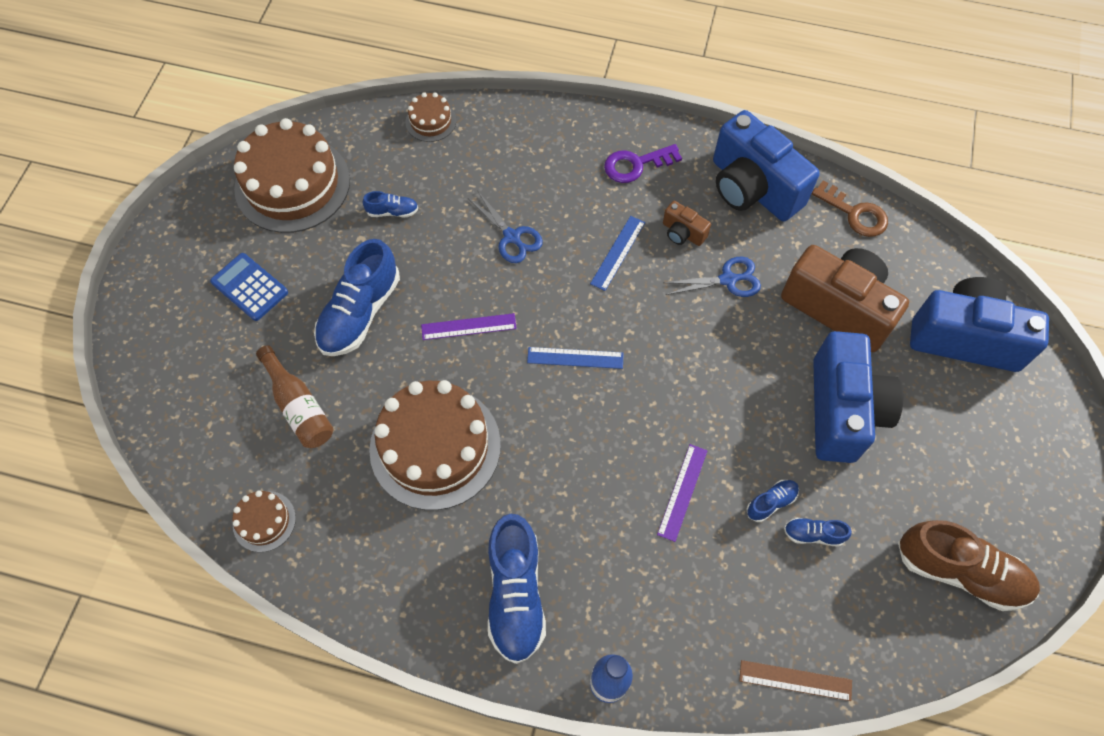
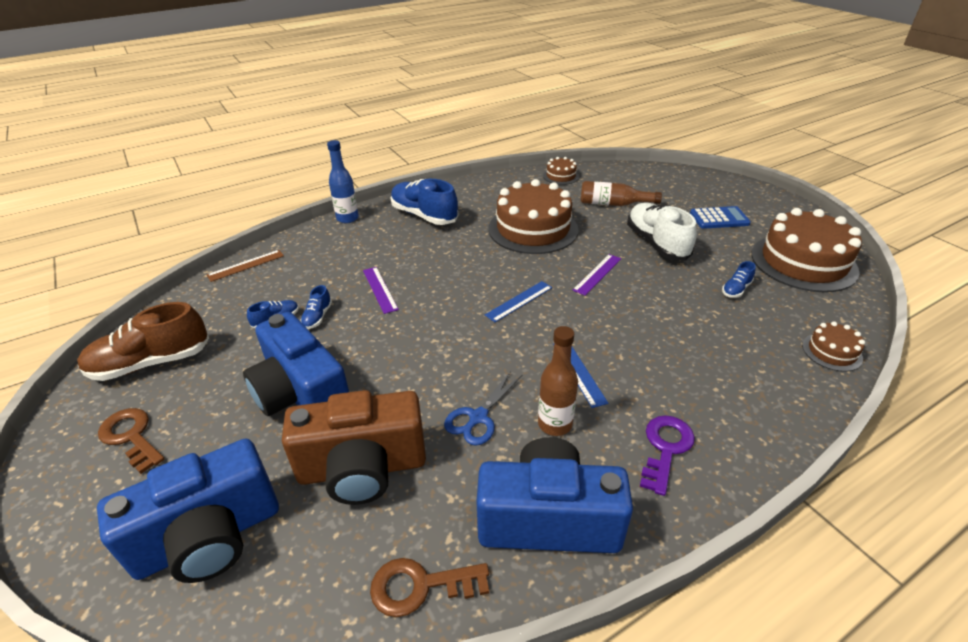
camera: 135 degrees right, 25 degrees down
blue shoe [314,239,400,356] -> white shoe [627,203,697,260]
blue scissors [468,192,543,263] -> none
brown camera [663,201,711,246] -> brown bottle [538,326,578,436]
none -> brown key [98,408,164,474]

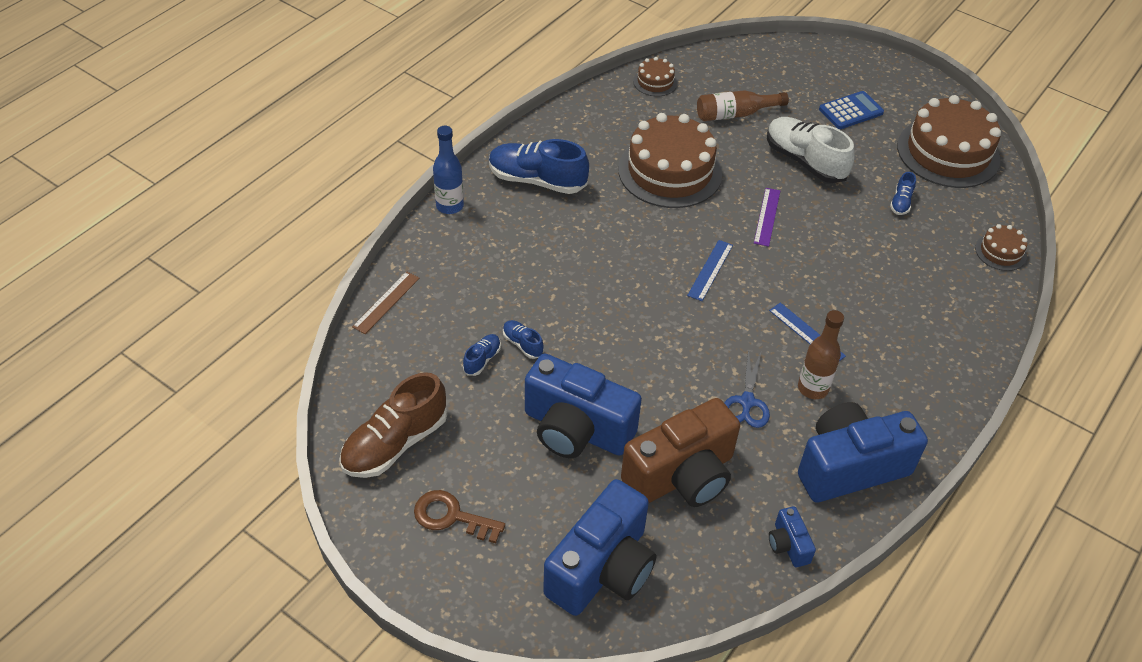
camera: 25 degrees left, 10 degrees up
blue shoe [300,285,332,329] -> blue shoe turned 150 degrees clockwise [503,320,544,359]
purple ruler [363,267,399,314] -> none
brown key [370,558,489,617] -> blue camera [769,506,816,567]
purple key [640,415,695,496] -> none

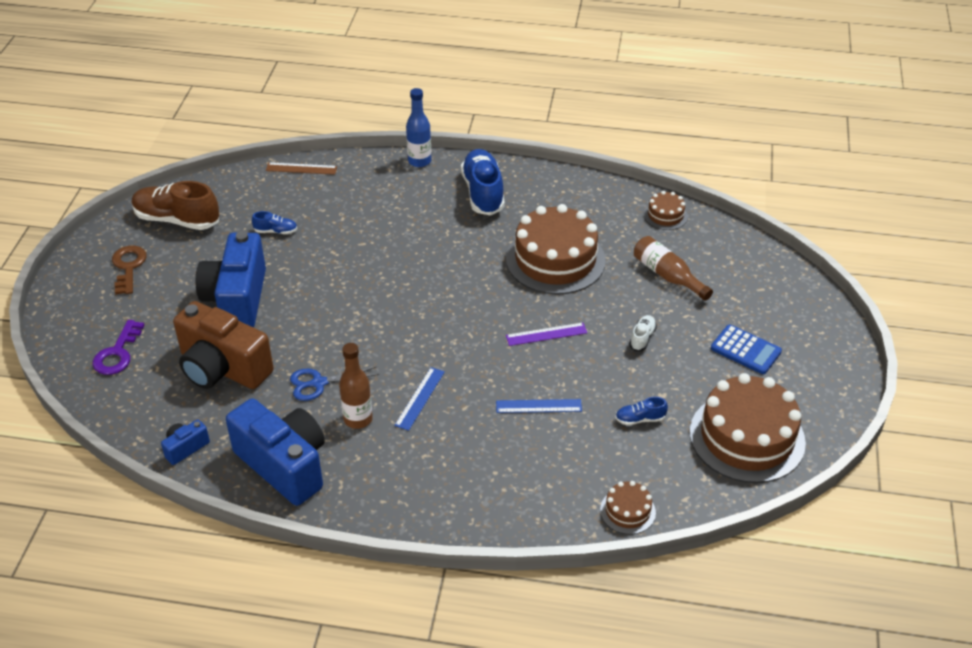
camera: 65 degrees right, 5 degrees down
blue shoe [503,320,544,359] -> none
blue camera [543,479,656,616] -> purple key [93,320,144,375]
blue ruler [687,240,733,301] -> blue ruler moved to [496,399,582,413]
white shoe [767,117,855,183] -> white shoe [629,315,657,351], size x0.46

